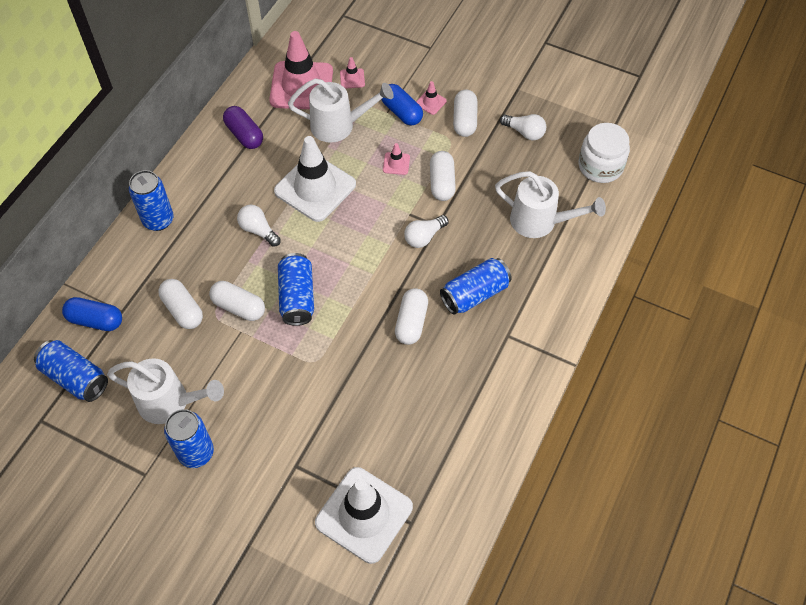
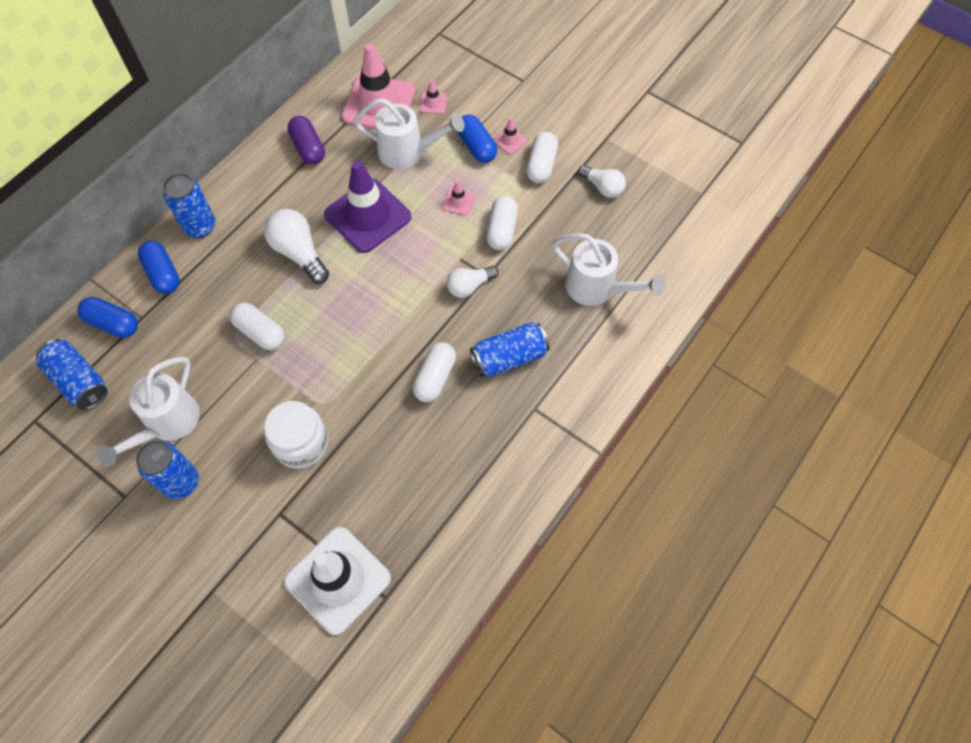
camera: 10 degrees right, 5 degrees up
white watering can [107,358,224,424] -> white watering can turned 90 degrees clockwise [96,357,200,467]
white capsule [158,279,203,329] -> none
white light bulb [237,205,281,247] -> white light bulb [264,209,329,284], size x1.54
white traffic cone [274,136,356,222] -> purple traffic cone [324,161,412,253]
blue can [278,253,314,326] -> none
white jar [579,123,630,183] -> white jar moved to [264,401,328,469]
none -> blue capsule [138,241,180,294]

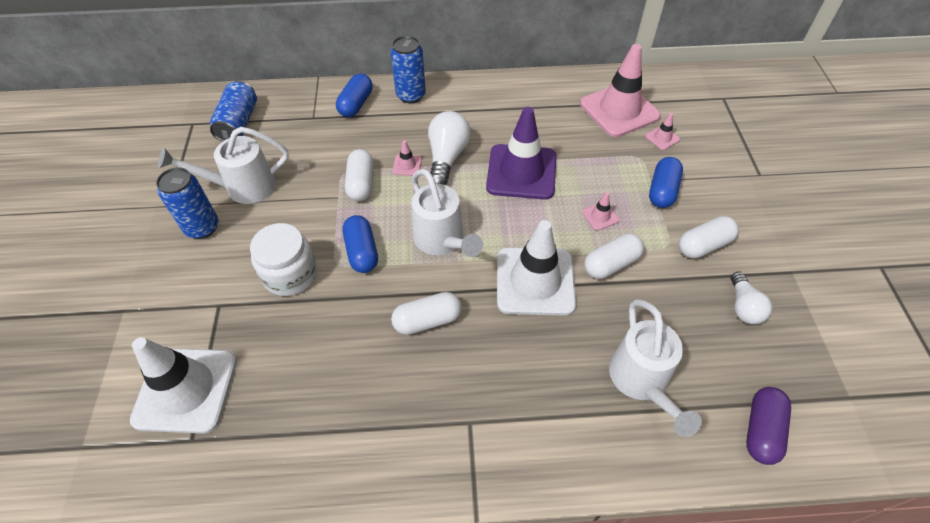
camera: 50 degrees right, 10 degrees down
blue capsule [77,297,138,338] -> blue capsule moved to [342,215,378,273]
purple capsule [287,116,325,165] -> purple capsule moved to [746,387,791,465]
white watering can [354,98,464,169] -> white watering can moved to [412,169,483,257]
white light bulb [447,266,498,298] -> white traffic cone [497,220,576,316]
blue can [470,322,550,377] -> none
pink traffic cone [493,118,527,154] -> pink traffic cone moved to [392,141,422,176]

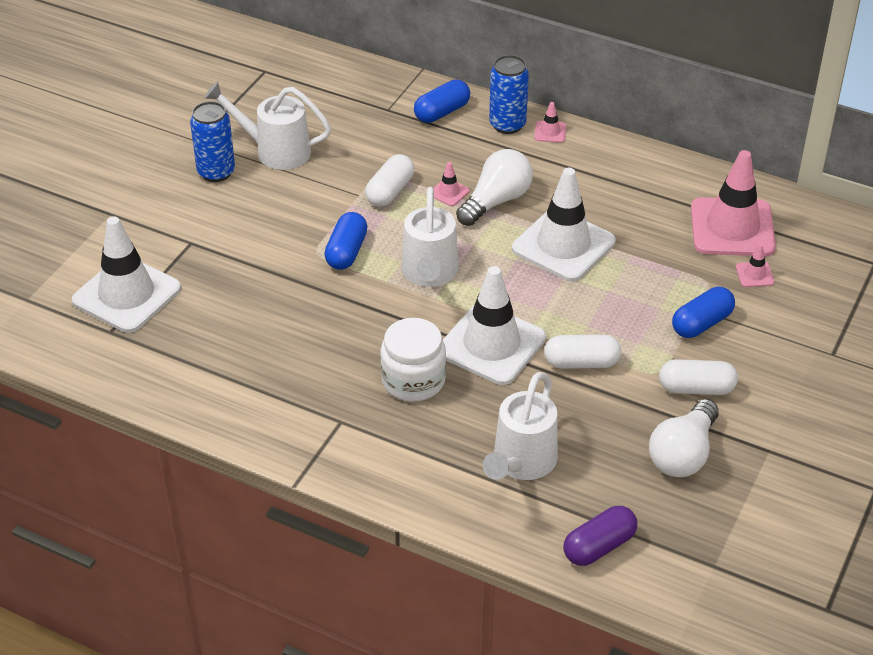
camera: 30 degrees right, 10 degrees down
blue can [210,81,257,142] -> none
white jar [250,223,317,296] -> white jar moved to [380,318,446,402]
white capsule [391,292,462,335] -> none
purple traffic cone [486,107,556,200] -> white traffic cone [512,168,615,282]
pink traffic cone [582,192,619,231] -> pink traffic cone moved to [534,102,566,143]
white light bulb [731,271,772,324] -> white light bulb [649,399,719,477], size x1.54

